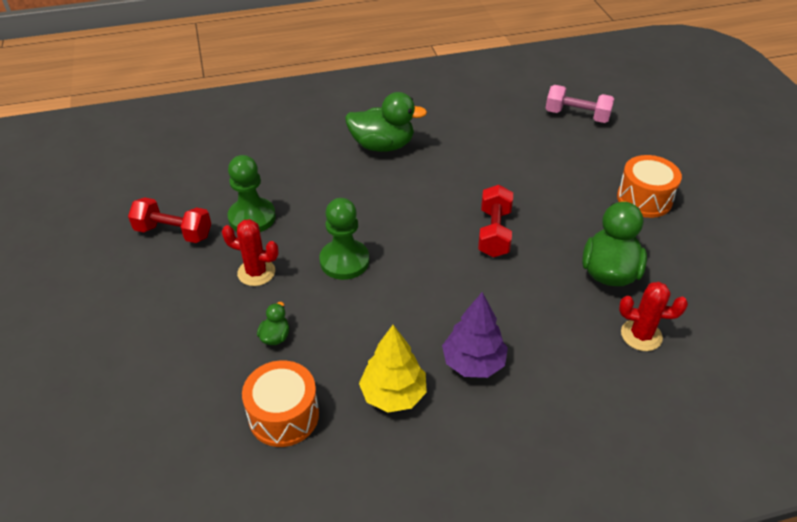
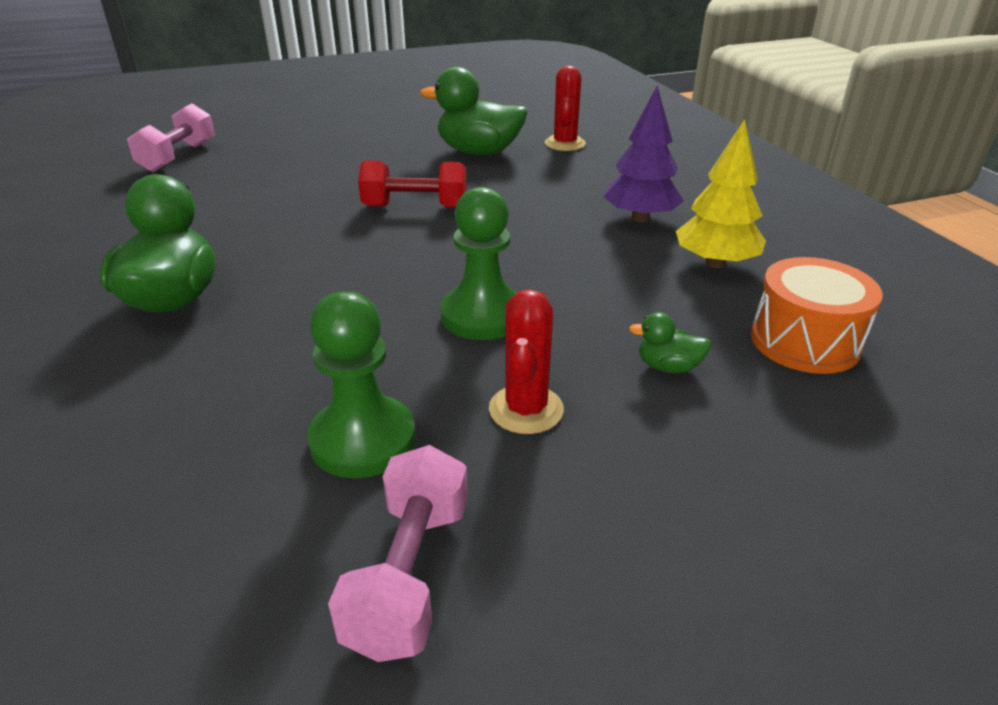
camera: 95 degrees left, 10 degrees down
red dumbbell [128,198,211,243] -> pink dumbbell [328,445,468,662]
orange drum [617,155,682,218] -> none

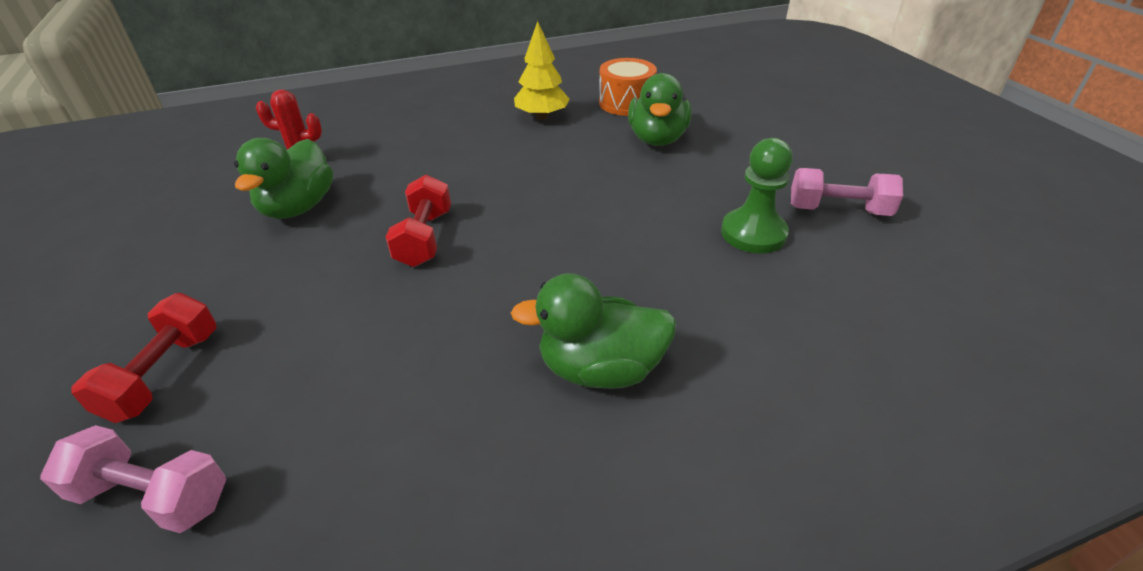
camera: 90 degrees left, 5 degrees up
green pawn [441,187,517,340] -> none
red cactus [489,289,564,434] -> none
purple tree [603,86,684,222] -> none
green duck [629,312,711,373] -> green duck [628,73,691,146], size x2.17
none -> red dumbbell [71,293,217,423]

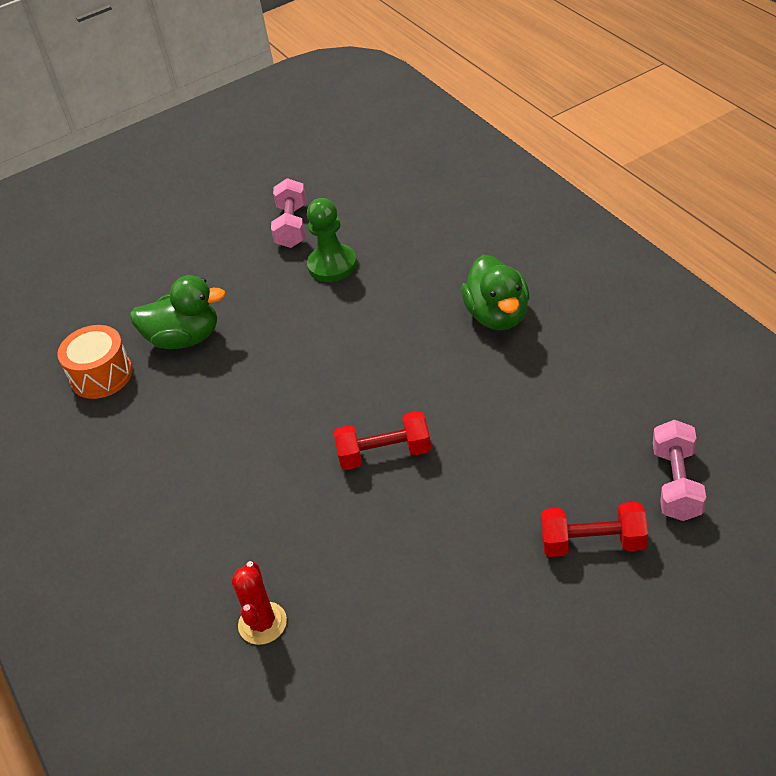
camera: 95 degrees left, 5 degrees up
green duck [234,138,333,219] -> none
yellow tree [514,21,570,120] -> none

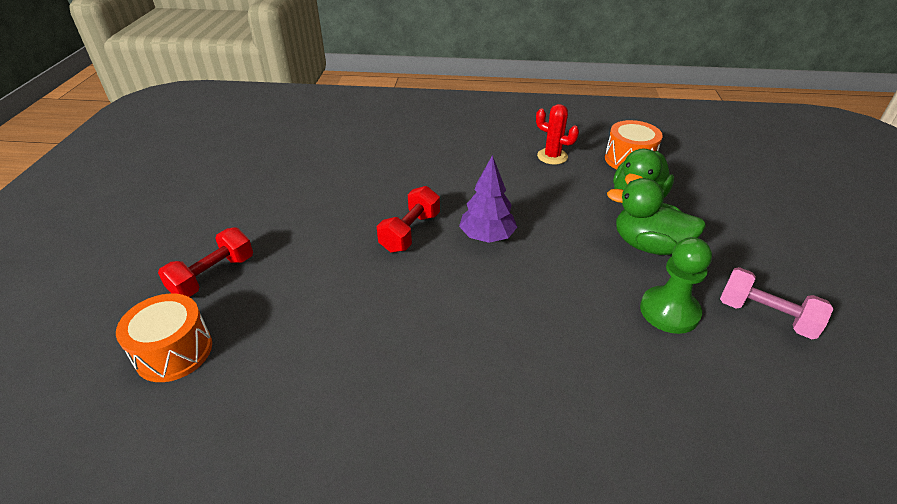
camera: 120 degrees right, 5 degrees down
red cactus [231,561,287,645] -> red cactus moved to [536,104,579,165]
green duck [461,255,529,330] -> green duck moved to [607,178,706,255]
pink dumbbell [653,420,706,521] -> orange drum [116,294,212,382]
none -> purple tree [459,155,517,243]

